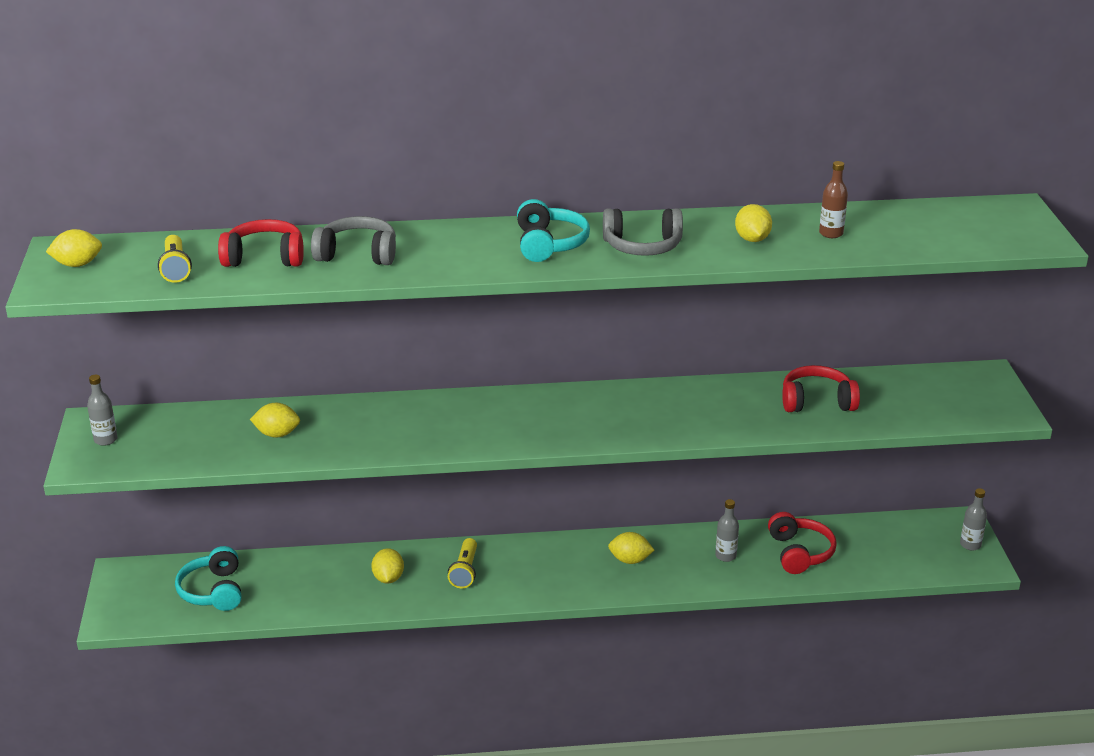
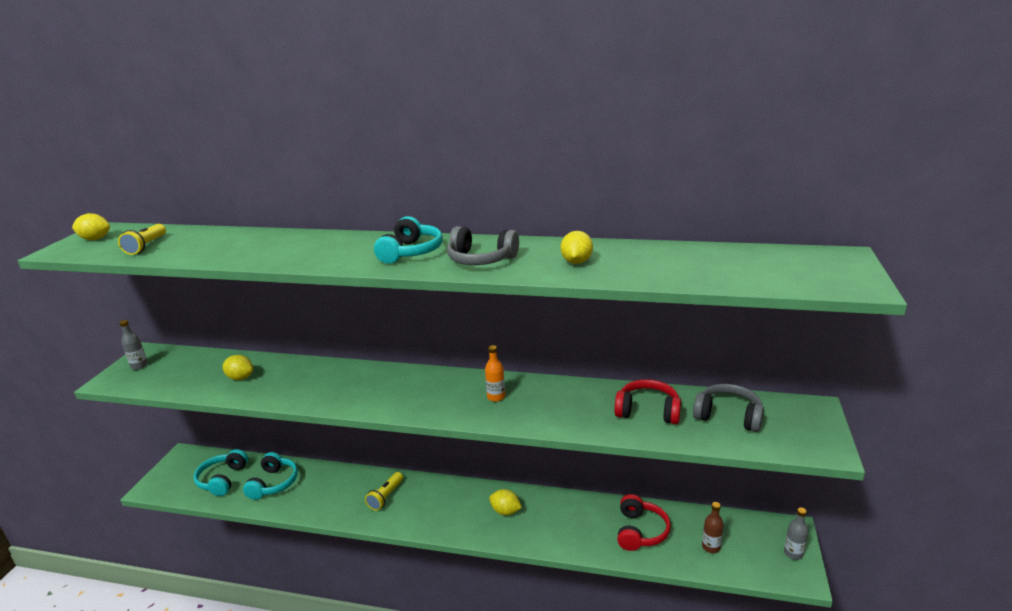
camera: 20 degrees right, 5 degrees down
red headphones [218,219,304,267] -> none
grey headphones [311,216,396,265] -> grey headphones moved to [693,384,764,432]
yellow lemon [371,548,404,584] -> none
grey bottle [715,499,739,562] -> none
brown bottle [819,161,848,238] -> brown bottle moved to [702,502,724,553]
none -> turquoise headphones [243,452,298,500]
none -> orange bottle [485,345,505,402]

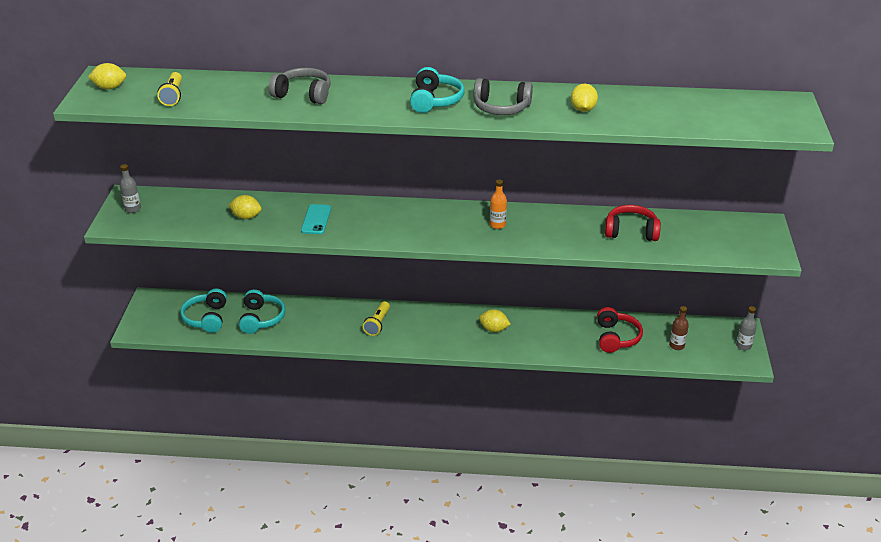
camera: 10 degrees left, 10 degrees up
grey headphones [693,384,764,432] -> grey headphones moved to [269,67,330,104]
none -> turquoise phone [301,204,331,234]

